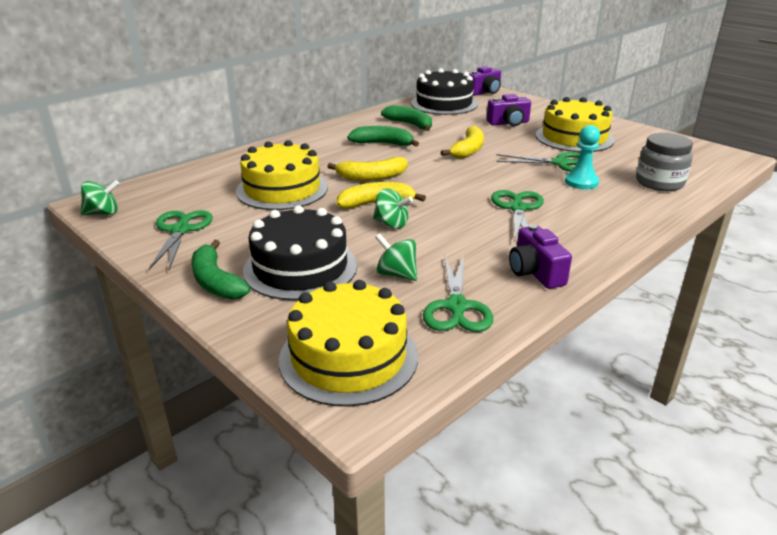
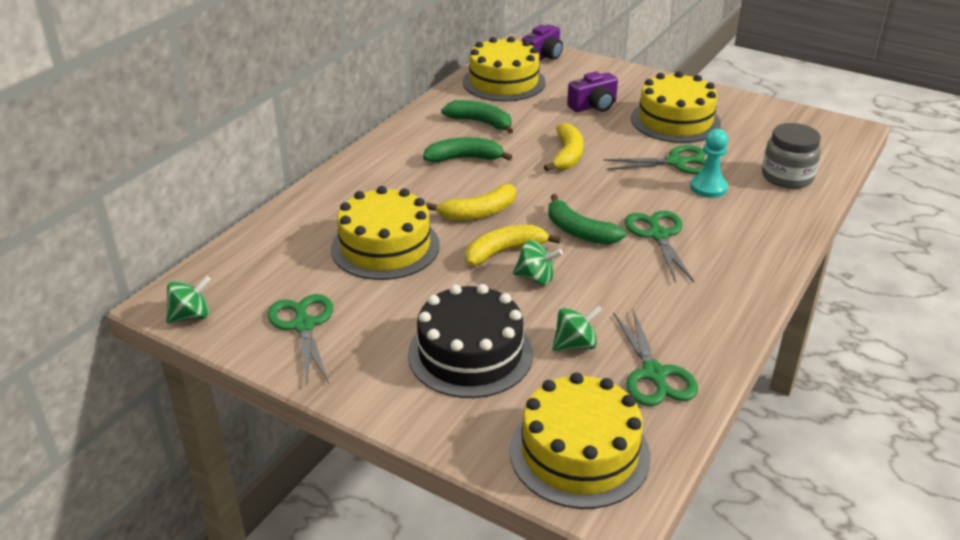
camera: 15 degrees left, 5 degrees up
green banana [191,240,250,299] -> green banana moved to [548,194,626,245]
green spinning top [375,233,417,281] -> green spinning top turned 135 degrees clockwise [552,305,602,351]
black cake [411,68,478,115] -> yellow cake [463,36,546,101]
purple camera [509,224,572,289] -> none

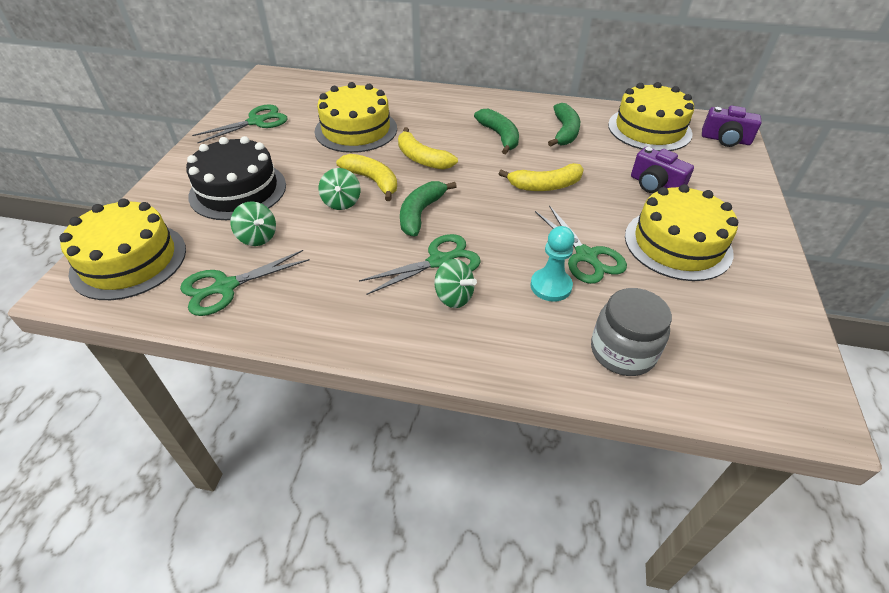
camera: 70 degrees right, 10 degrees up
green spinning top [166,276,211,323] -> green spinning top moved to [434,259,477,308]

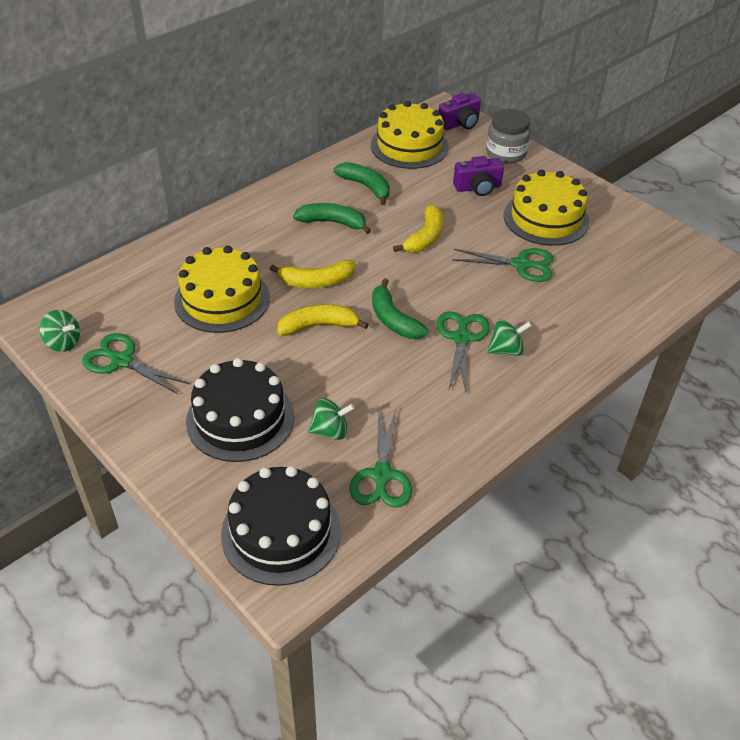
camera: 55 degrees left, 0 degrees up
yellow cake [59,198,186,300] -> black cake [221,466,341,586]
green scissors [192,104,287,143] -> green scissors turned 60 degrees counterclockwise [82,333,189,394]
green spinning top [319,168,360,210] -> green spinning top moved to [39,310,80,352]
turquoise pawn [530,226,575,302] -> none
grey jar [591,288,672,376] -> grey jar moved to [486,109,531,163]

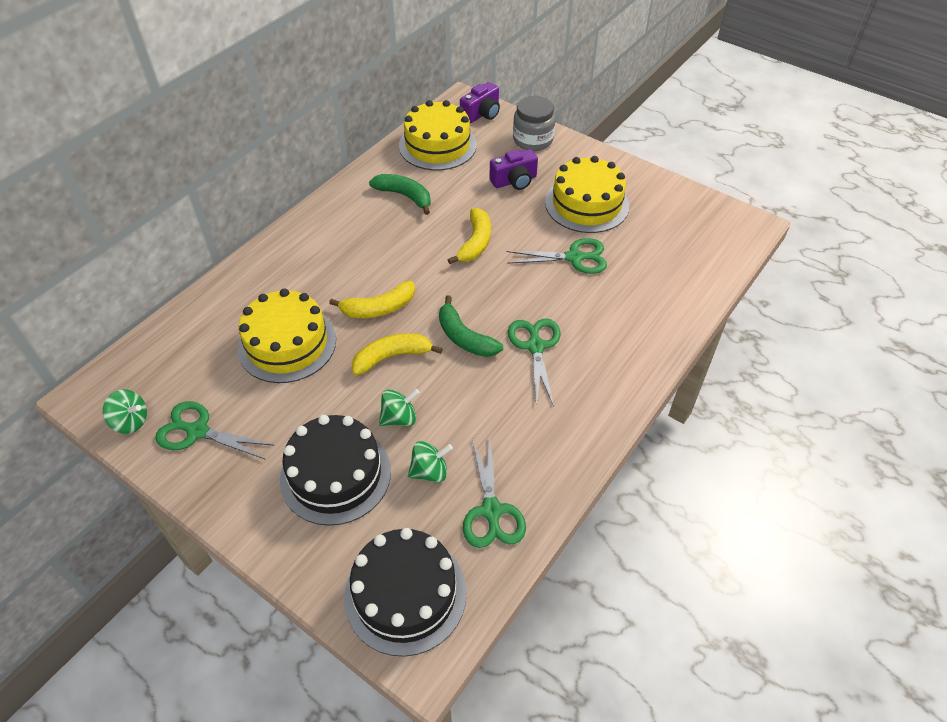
camera: 10 degrees left, 5 degrees up
green banana [293,203,371,234] -> none
green spinning top [487,320,532,356] -> green spinning top moved to [379,389,420,426]

